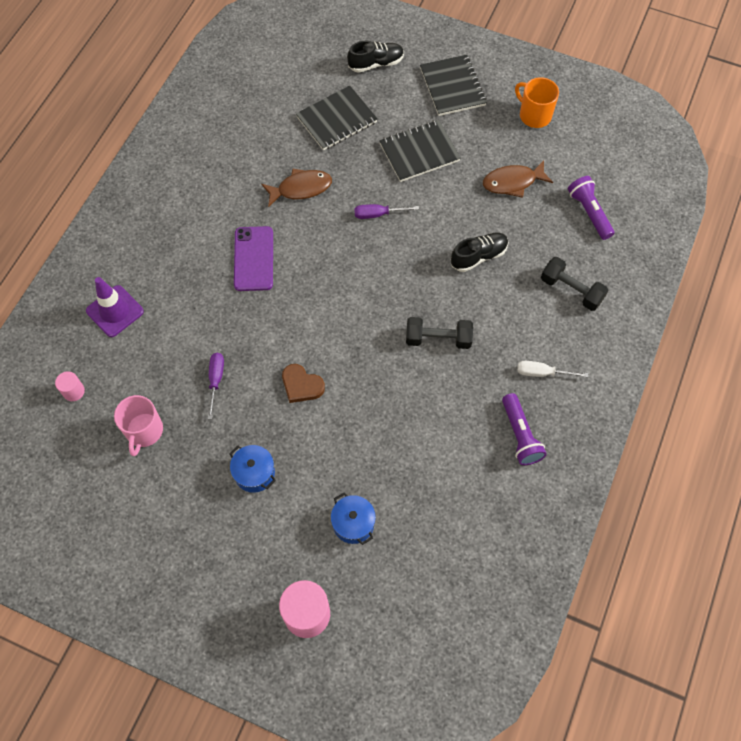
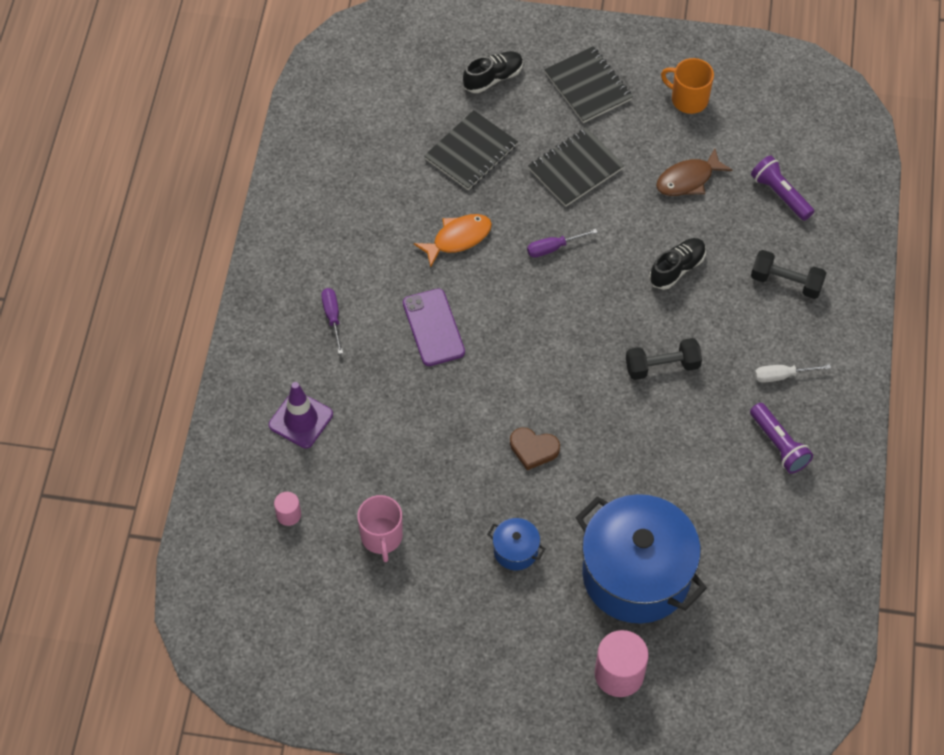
camera: 15 degrees left, 5 degrees down
purple screwdriver [208,353,224,419] -> purple screwdriver moved to [321,288,343,354]
brown fish [261,169,332,208] -> orange fish [414,214,492,267]
blue pot [331,492,376,545] -> blue pot [576,494,707,624], size x2.42

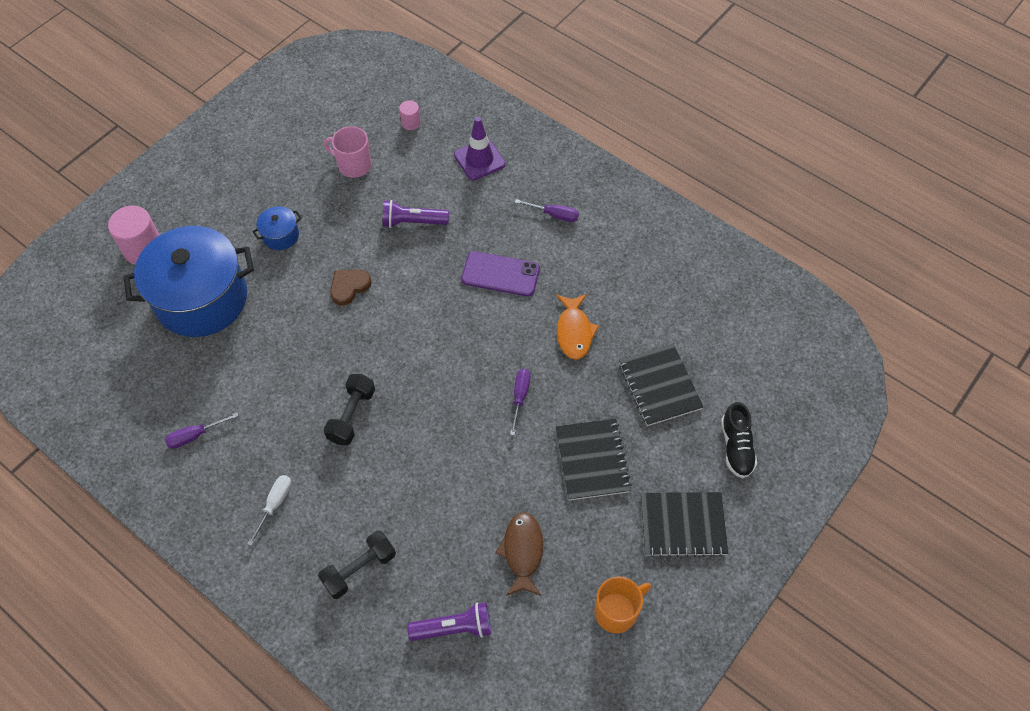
camera: 120 degrees right, 0 degrees up
black shoe [649,238,706,290] -> none
purple flashlight [750,403,813,474] -> purple flashlight moved to [383,200,449,228]
none -> purple screwdriver [165,412,239,449]

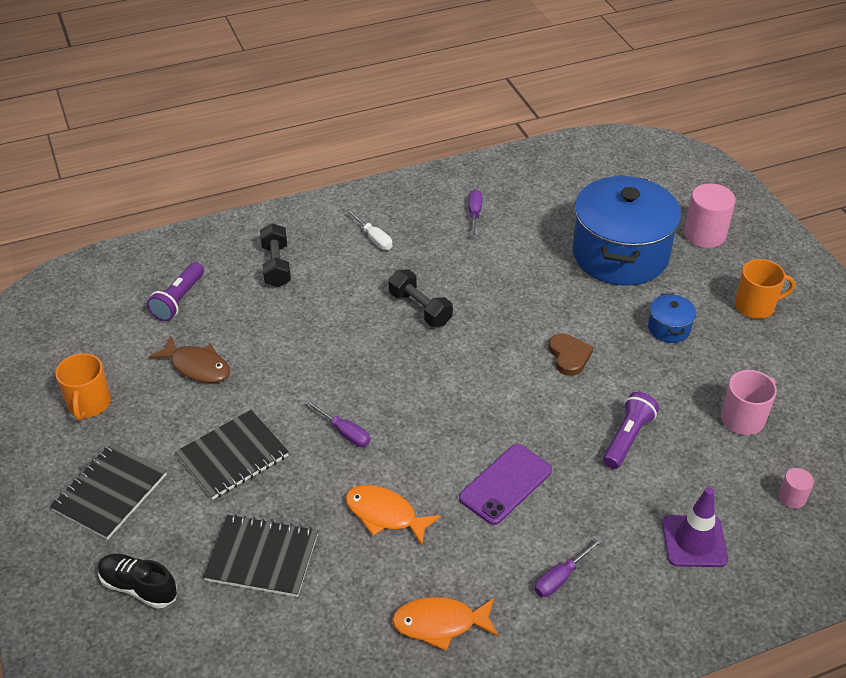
camera: 120 degrees right, 15 degrees down
black notebook [556,418,632,501] -> black notebook turned 60 degrees counterclockwise [175,410,289,500]
none -> orange fish [392,597,498,651]
none -> orange mug [735,259,795,319]

